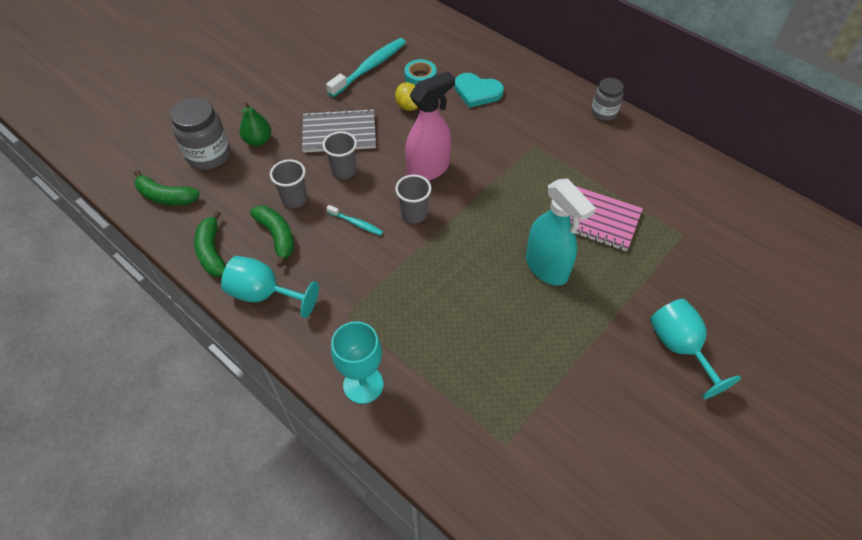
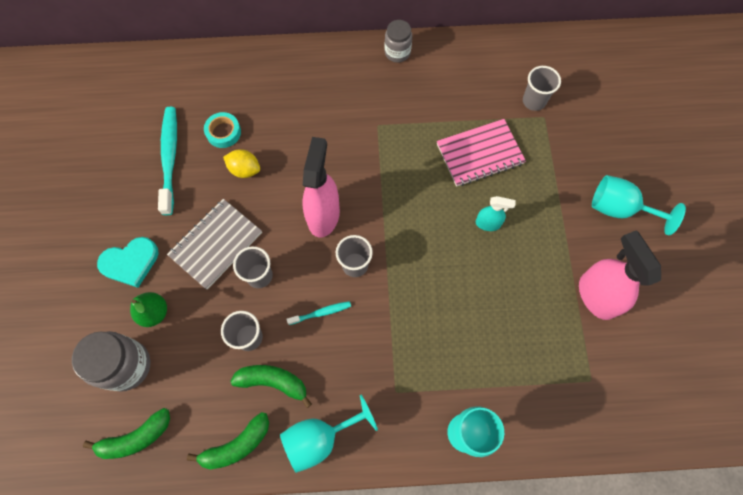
camera: 45 degrees left, 15 degrees up
green banana [194,210,226,277] -> green banana turned 60 degrees counterclockwise [187,412,269,469]
turquoise heart [454,73,504,108] -> turquoise heart moved to [97,237,159,288]
turquoise spray bottle [526,179,596,286] -> turquoise spray bottle [476,196,516,231], size x0.52
none -> grey cup [523,66,561,111]
none -> pink spray bottle [579,230,661,320]

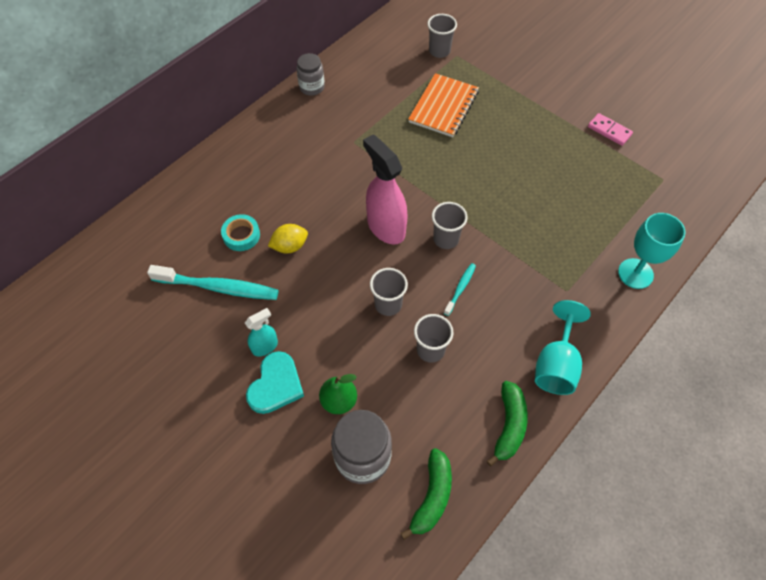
camera: 45 degrees left, 10 degrees down
turquoise toothbrush [158,107,177,215] -> turquoise toothbrush turned 150 degrees clockwise [147,265,279,300]
grey notebook [167,199,262,289] -> none
green banana [230,365,312,408] -> none
pink notebook [437,119,526,187] -> orange notebook [408,73,479,137]
turquoise spray bottle [476,196,516,231] -> turquoise spray bottle moved to [245,308,278,357]
pink spray bottle [579,230,661,320] -> pink domino [588,113,633,146]
turquoise goblet [592,175,686,235] -> none

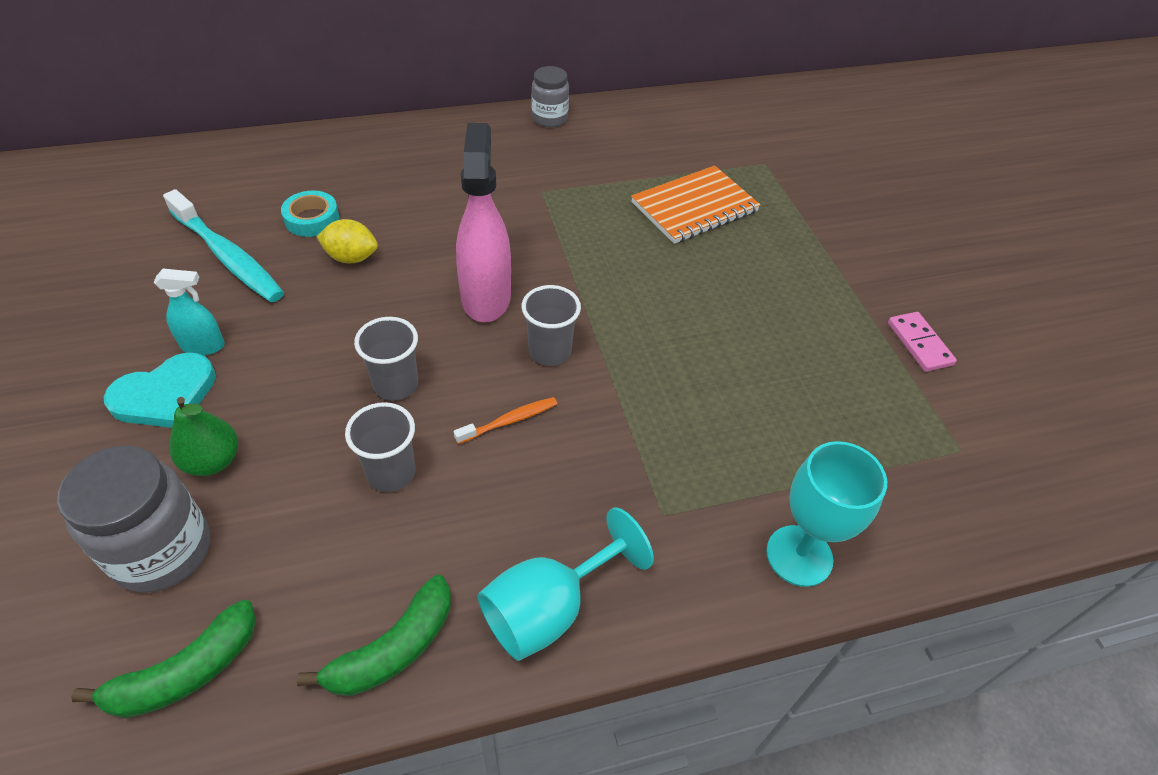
camera: 30 degrees right, 10 degrees down
grey cup [427,14,457,58] -> none
turquoise toothbrush [444,263,476,316] -> orange toothbrush [454,397,557,444]

